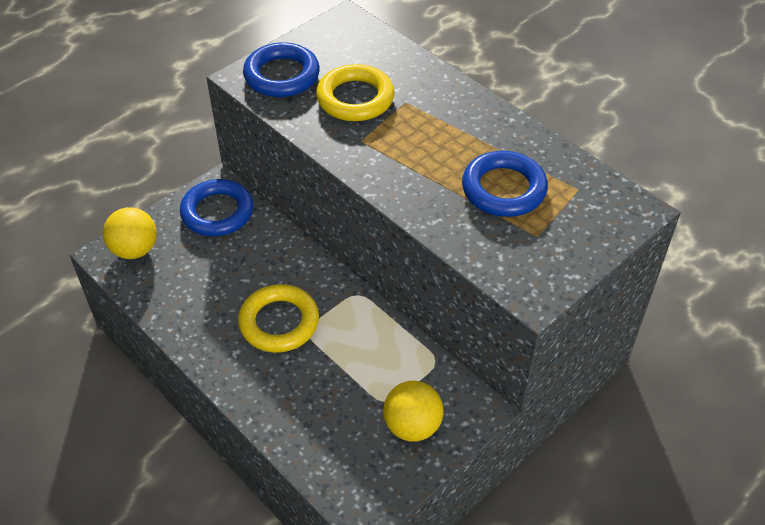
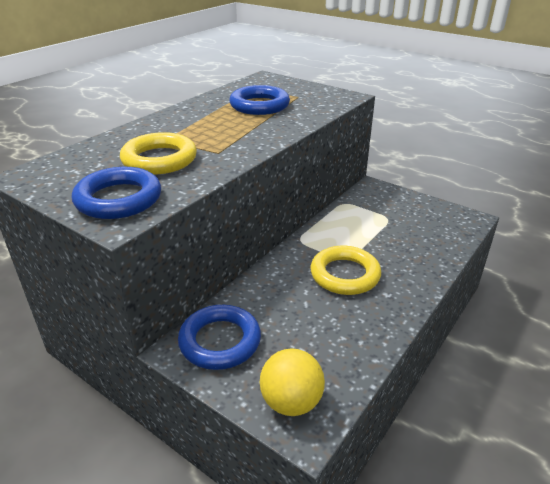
camera: 100 degrees left, 15 degrees down
yellow ball [383,381,444,441] -> none

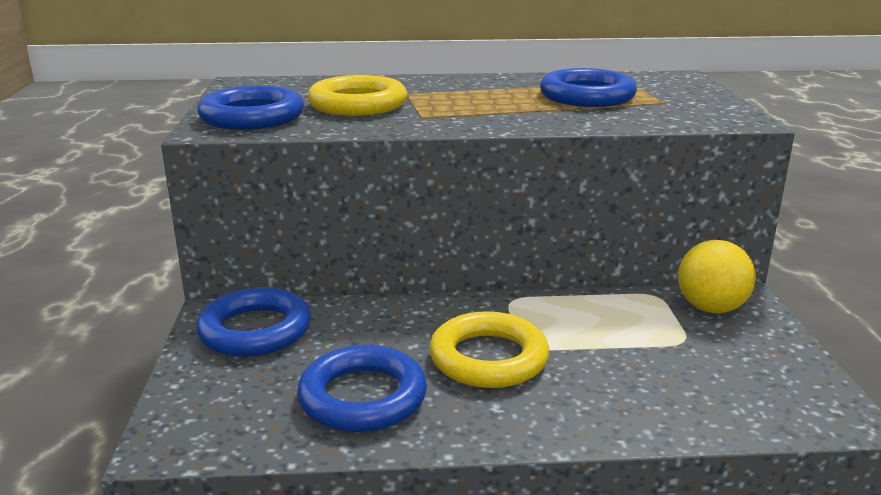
camera: 50 degrees right, 10 degrees down
yellow ball [260,348,325,416] -> yellow ball moved to [678,240,756,313]
none -> blue ring [297,345,427,432]

